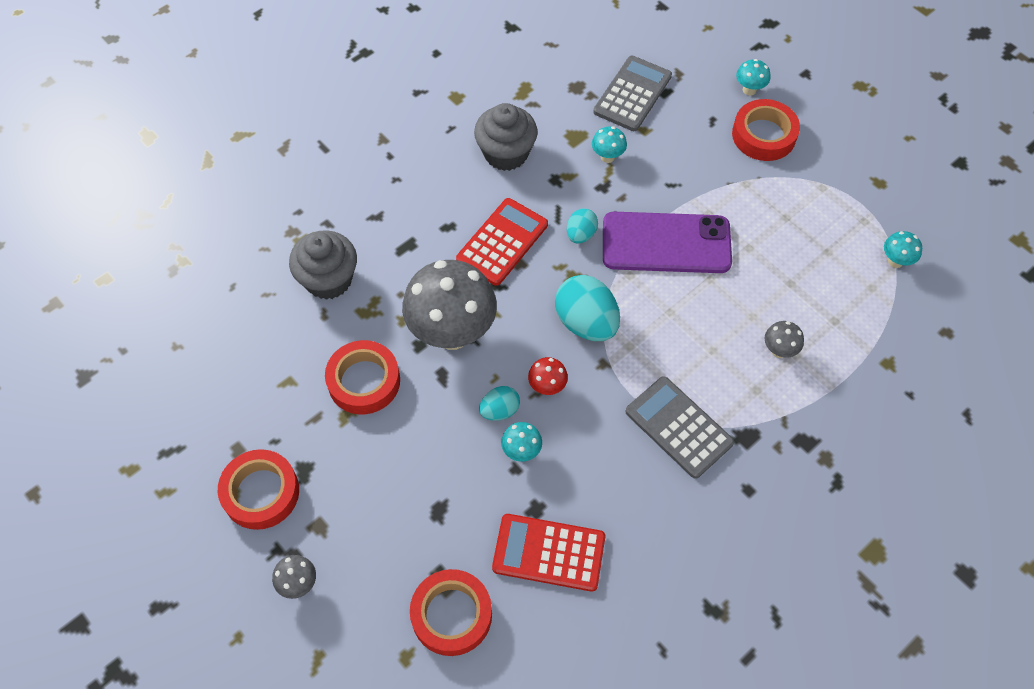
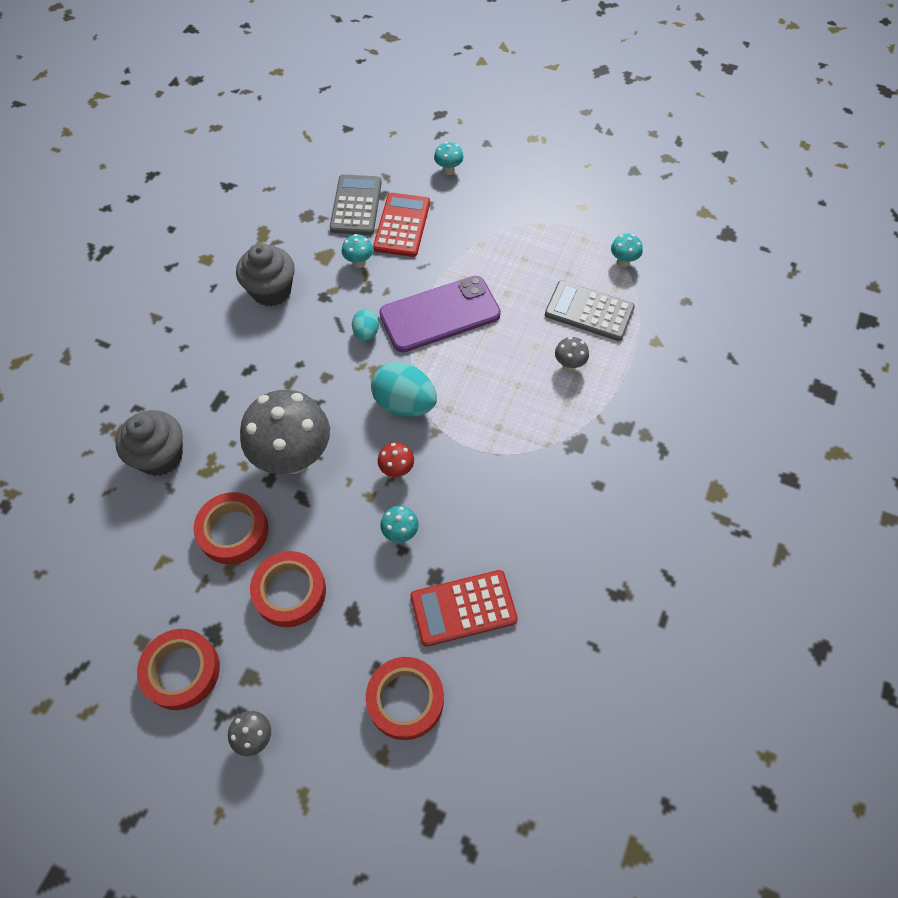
camera: 25 degrees left, 0 degrees up
red calculator [456,198,548,286] -> red calculator moved to [373,193,430,257]
turquoise egg [479,386,520,421] -> none
grey calculator [625,376,734,479] -> grey calculator moved to [545,280,635,341]
red tape [732,99,800,161] -> red tape moved to [250,551,326,627]

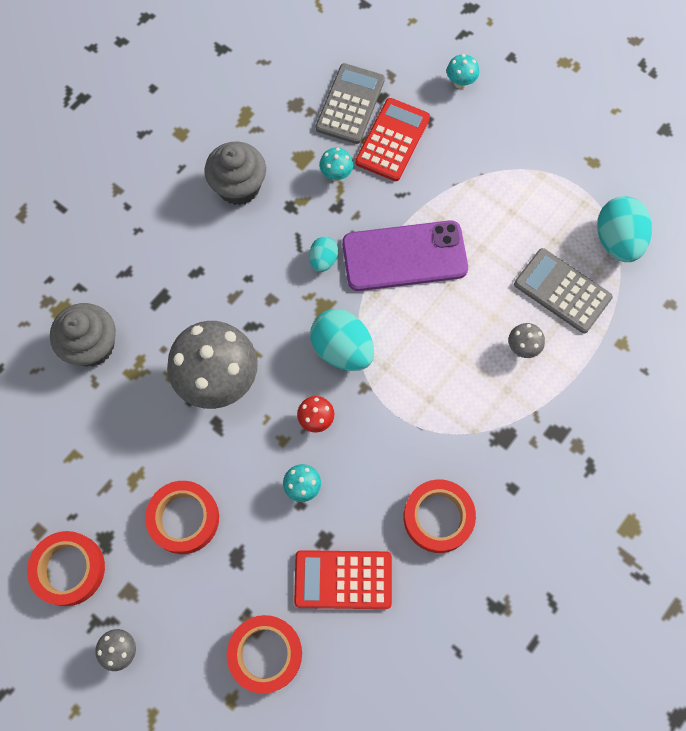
camera: 15 degrees right, 10 degrees up
red tape [193,492,268,564] -> red tape moved to [404,479,476,553]
turquoise mushroom [611,234,643,267] -> turquoise egg [597,196,652,262]

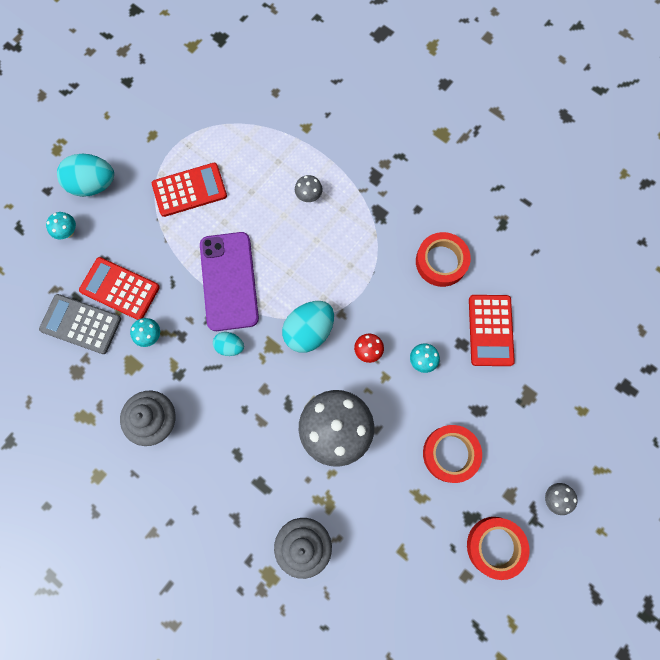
camera: 90 degrees left, 5 degrees up
red tape [227,615,302,693] -> none
grey calculator [514,248,613,333] -> none
turquoise egg [597,196,652,262] -> turquoise egg moved to [57,154,114,197]
none -> red calculator [152,163,227,217]

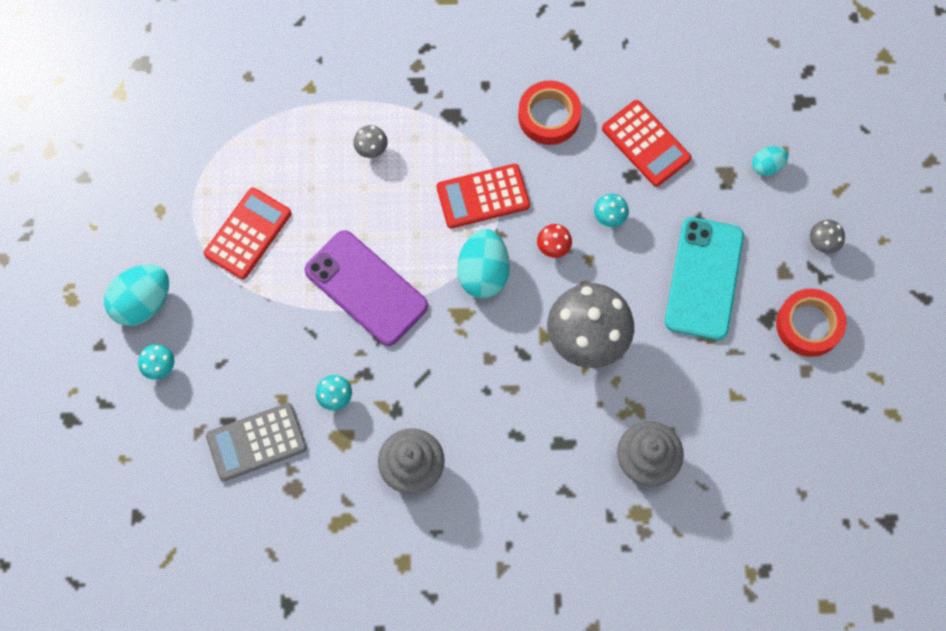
camera: 40 degrees left, 5 degrees down
red calculator [79,257,160,320] -> red calculator moved to [437,164,530,228]
turquoise egg [213,332,244,356] -> turquoise egg moved to [752,146,788,176]
red tape [423,425,482,483] -> turquoise phone [665,217,744,340]

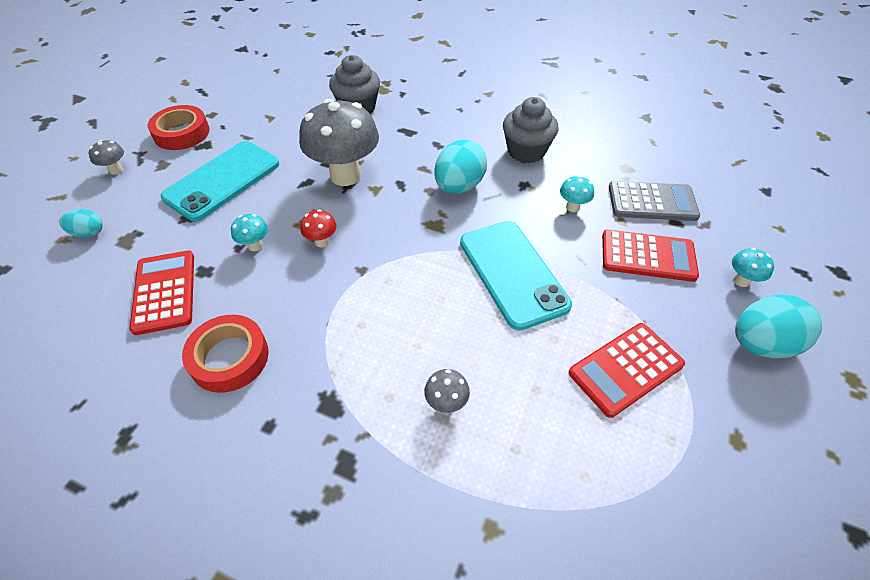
camera: 155 degrees left, 20 degrees down
purple phone [304,230,428,346] -> turquoise phone [460,221,572,330]
red calculator [437,164,530,228] -> red calculator moved to [602,229,699,282]
turquoise egg [457,229,510,299] -> turquoise egg moved to [434,140,487,194]

